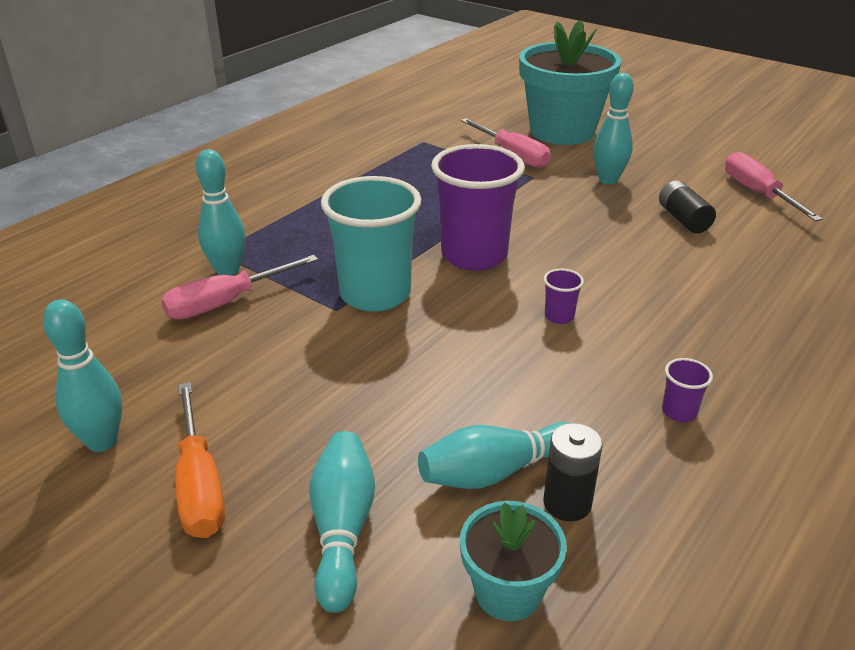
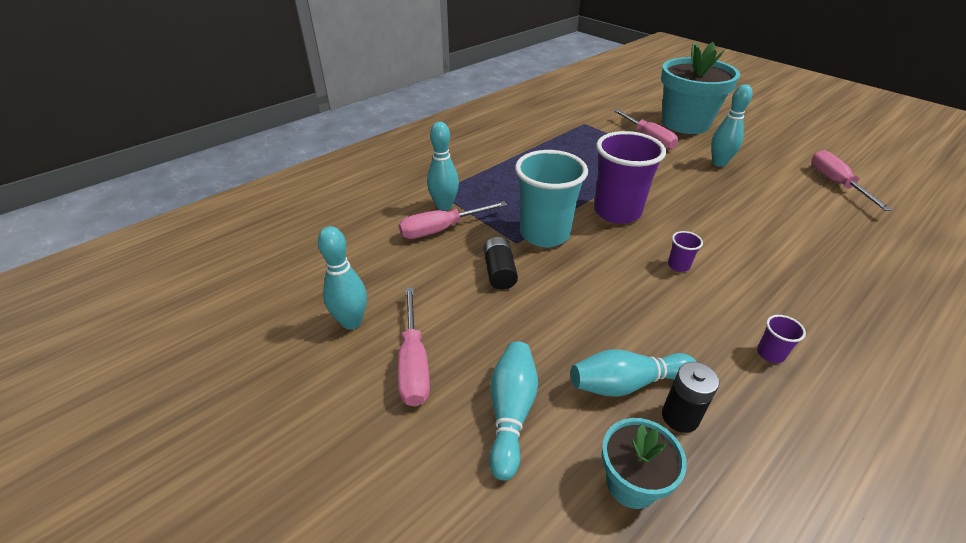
camera: 10 degrees right, 5 degrees up
orange screwdriver [175,382,225,538] -> pink screwdriver [398,287,430,407]
black battery [659,180,716,233] -> black battery moved to [484,237,518,290]

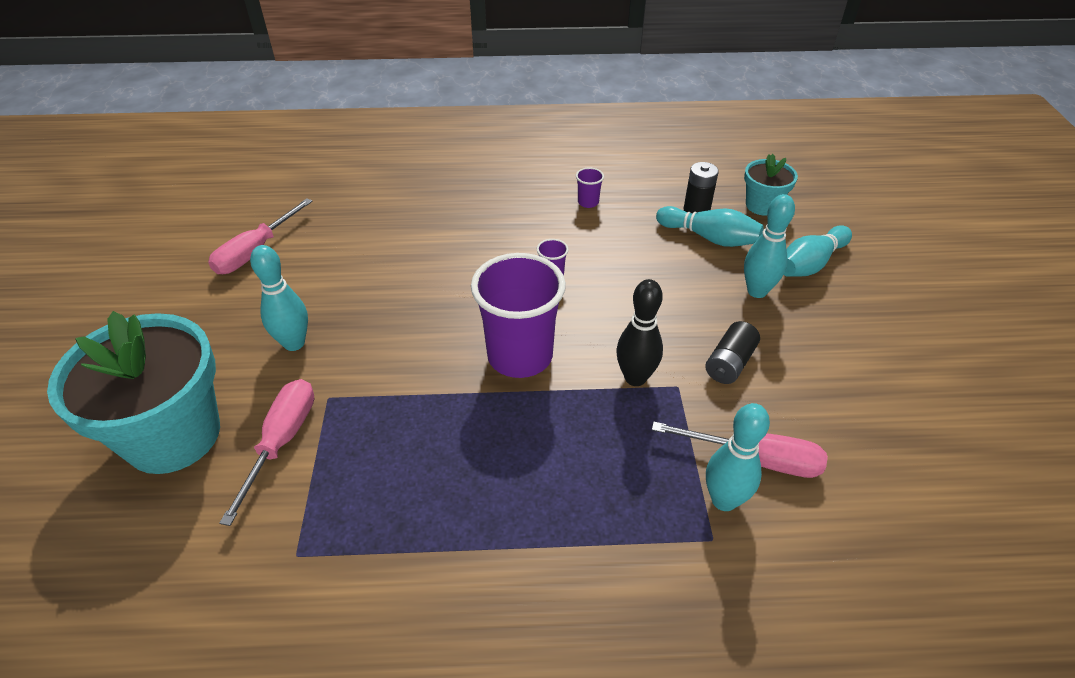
camera: 140 degrees left, 5 degrees up
turquoise bowling pin [318,226,367,330] -> turquoise bowling pin moved to [744,194,795,298]
pink screwdriver [398,287,430,407] -> none
turquoise cup [515,150,588,247] -> black bowling pin [617,279,663,386]

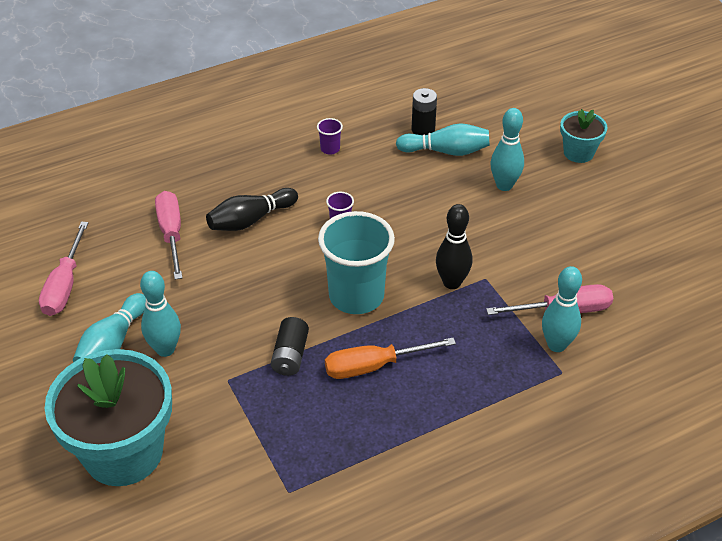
camera: 25 degrees left, 0 degrees up
pink screwdriver [219,379,314,526] -> pink screwdriver moved to [155,191,182,280]
purple cup [471,253,566,378] -> turquoise cup [318,211,395,314]
black battery [705,321,760,384] -> black battery moved to [271,317,309,376]
turquoise flower pot [744,154,798,216] -> turquoise flower pot moved to [560,109,607,163]
turquoise bowling pin [784,225,852,277] -> turquoise bowling pin moved to [73,293,146,362]
none -> black bowling pin [206,188,298,231]
none -> orange screwdriver [325,338,456,379]

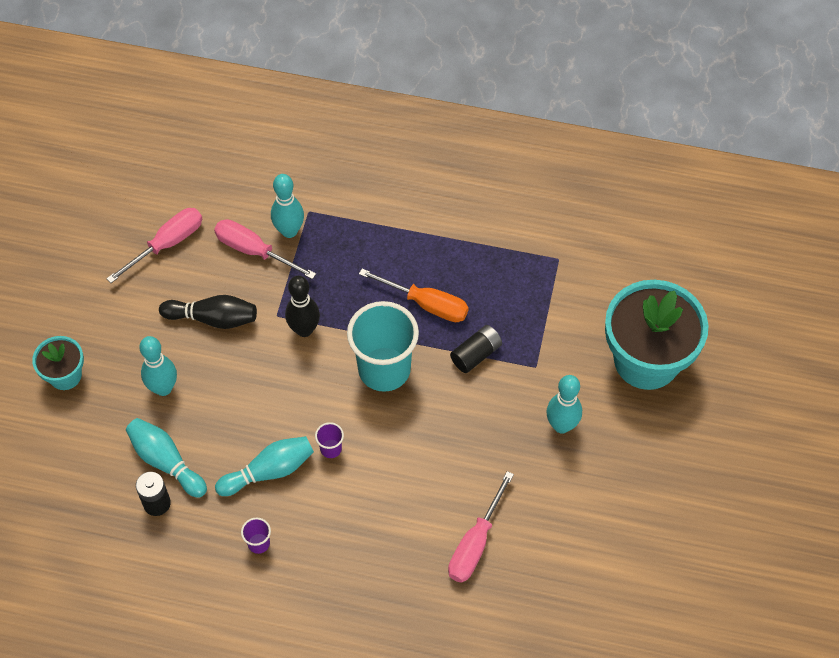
camera: 140 degrees left, 15 degrees up
pink screwdriver [39,222,88,316] -> pink screwdriver moved to [106,208,202,283]
turquoise bowling pin [73,293,146,362] -> turquoise bowling pin moved to [215,436,314,496]
black bowling pin [206,188,298,231] -> black bowling pin moved to [159,295,257,329]

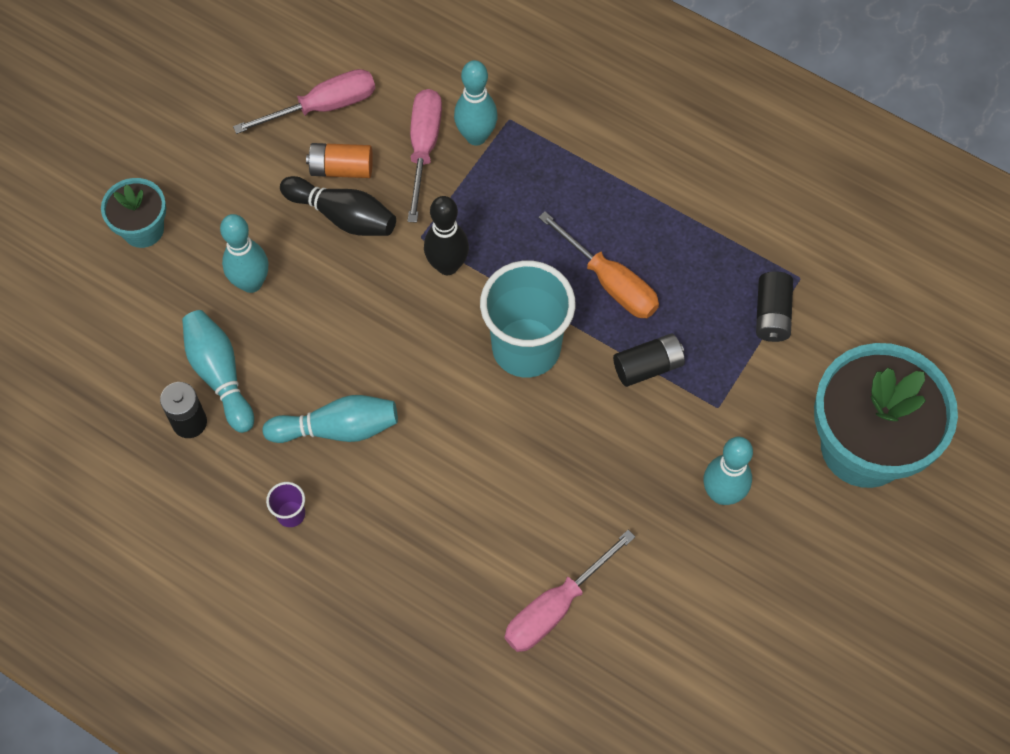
camera: 20 degrees right, 5 degrees up
pink screwdriver [214,219,316,279] -> pink screwdriver turned 45 degrees clockwise [408,89,442,223]
purple cup [315,422,344,458] -> none
none -> orange battery [306,143,373,178]
none -> black battery [756,271,793,342]

